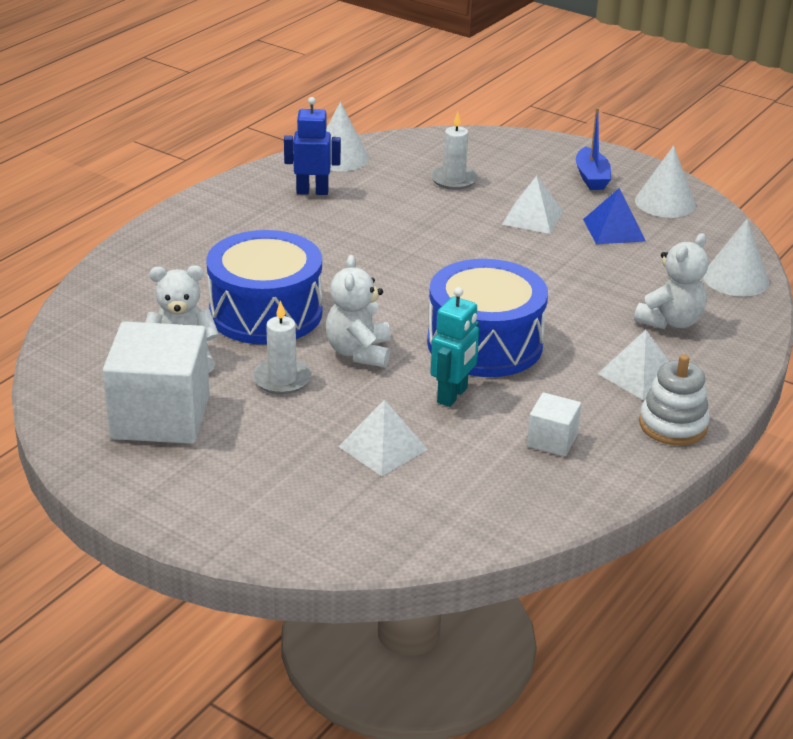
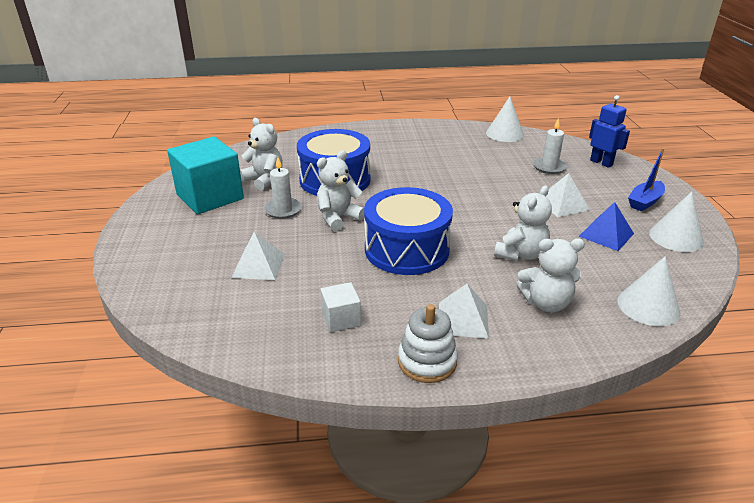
camera: 50 degrees right, 0 degrees up
white cube [103,321,210,444] -> turquoise cube [167,137,244,214]
blue robot [284,97,341,195] -> blue robot moved to [589,95,630,168]
turquoise robot [431,287,479,407] -> none
none -> white teddy bear [494,185,552,261]

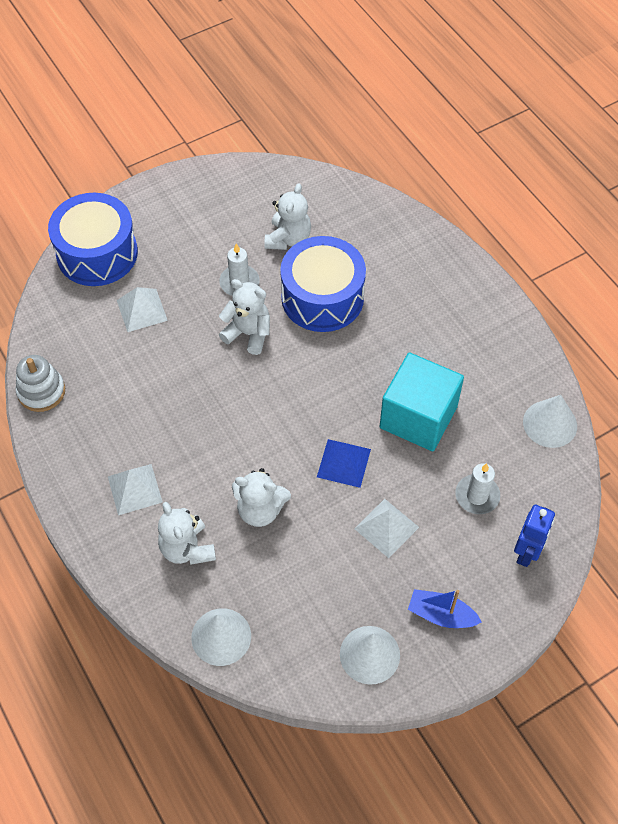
camera: 65 degrees right, 25 degrees up
turquoise cube [167,137,244,214] -> turquoise cube moved to [380,353,464,451]
white cube [321,282,361,332] -> none
blue drum [364,187,453,275] -> blue drum moved to [48,193,138,286]
white stacking toy [398,304,458,383] -> white stacking toy moved to [16,355,65,412]
blue pyramid [579,202,634,251] -> blue pyramid moved to [317,439,371,488]

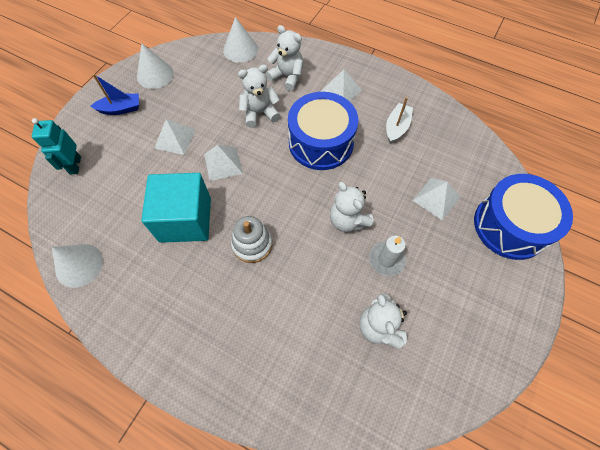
camera: 150 degrees right, 5 degrees up
white stacking toy [16,355,65,412] -> white stacking toy moved to [231,216,272,263]
white teddy bear [219,279,270,355] -> white teddy bear turned 60 degrees clockwise [330,182,374,232]
blue drum [280,236,366,332] -> blue drum moved to [288,92,358,170]
blue pyramid [317,439,371,488] -> white pyramid [204,145,243,181]
white candle [455,463,500,514] -> none
blue robot [514,505,555,567] -> turquoise robot [32,118,81,175]
none -> white boat [386,97,413,144]

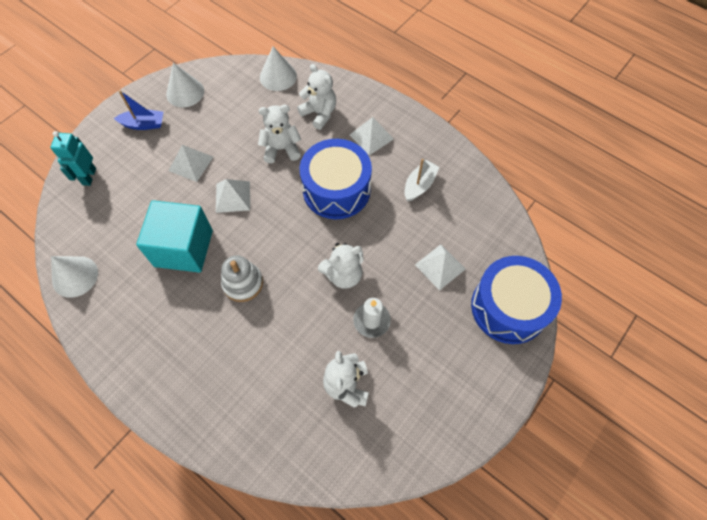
camera: 10 degrees right, 0 degrees up
white teddy bear [330,182,374,232] -> white teddy bear turned 90 degrees counterclockwise [318,243,364,289]

